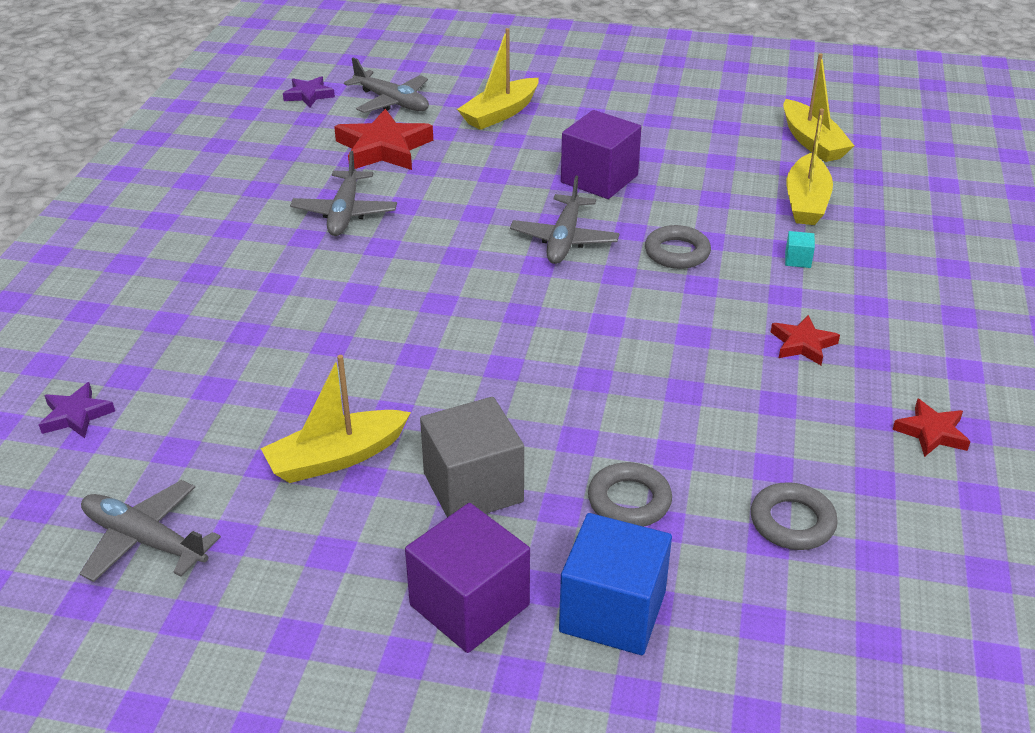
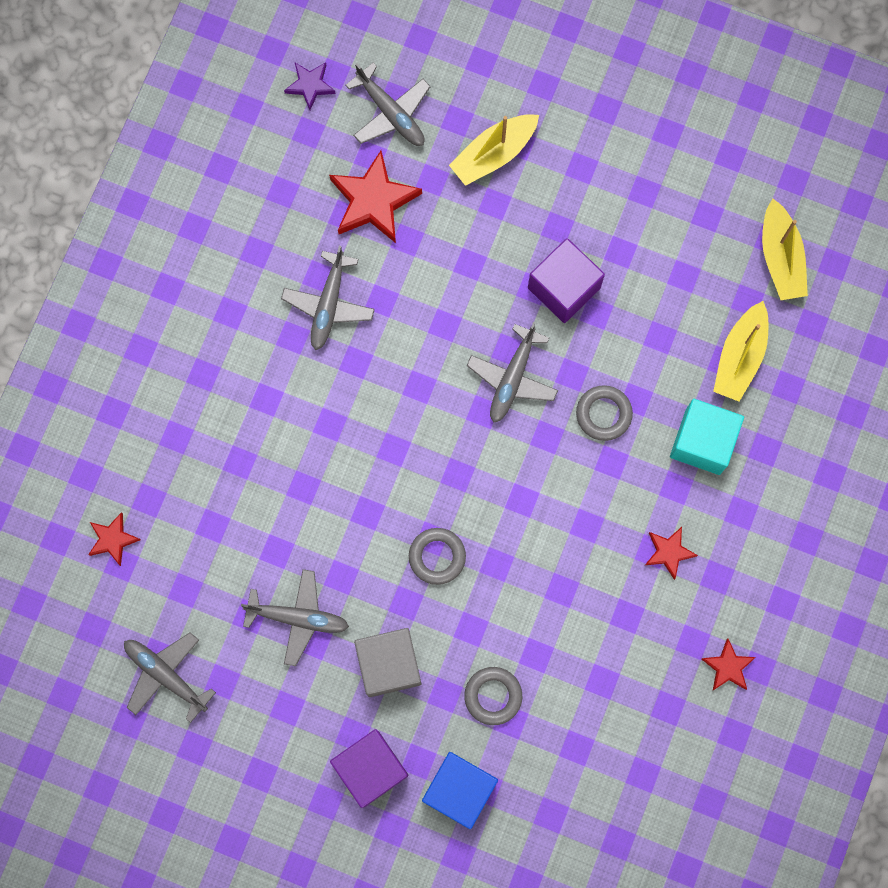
camera: 10 degrees right, 40 degrees up
purple star [39,382,115,438] -> red star [88,512,141,566]
yellow boat [261,355,411,483] -> grey plane [241,569,349,666]
grey ring [751,482,838,550] -> grey ring moved to [409,528,466,585]
turquoise cube [785,231,815,268] -> turquoise cube [670,399,744,475], size x2.47

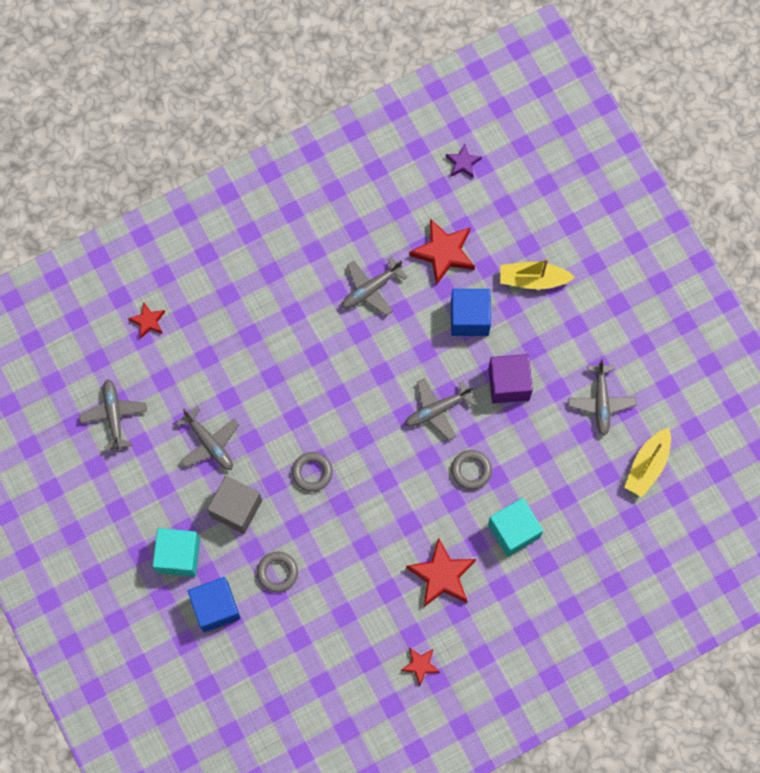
camera: 40 degrees right, 5 degrees down
purple cube [330,729,408,808] -> turquoise cube [153,528,200,577]
grey plane [345,63,431,146] -> grey plane moved to [568,359,636,436]
red star [645,527,698,580] -> red star [406,537,476,607], size x1.82
yellow boat [713,301,768,402] -> none
none -> blue cube [451,289,491,336]

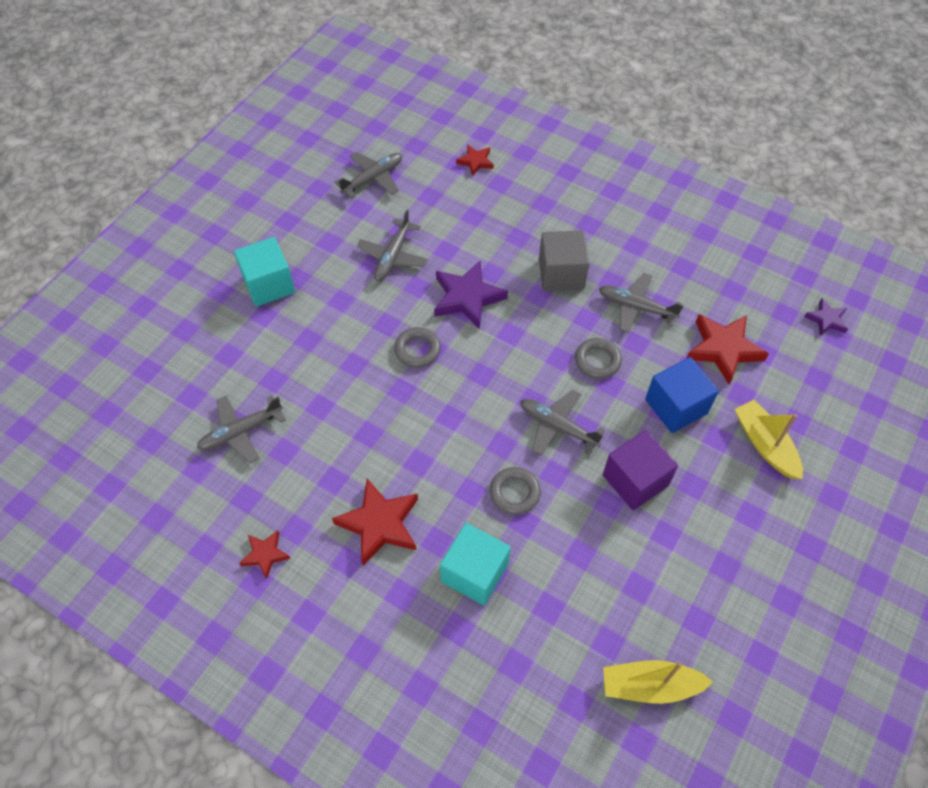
camera: 60 degrees right, 15 degrees down
blue cube [188,577,241,632] -> none
grey cube [207,476,262,534] -> grey cube moved to [539,230,589,291]
grey ring [257,551,298,593] -> grey ring moved to [575,338,622,379]
grey plane [568,359,636,436] -> grey plane moved to [197,395,286,463]
none -> purple star [434,260,508,329]

